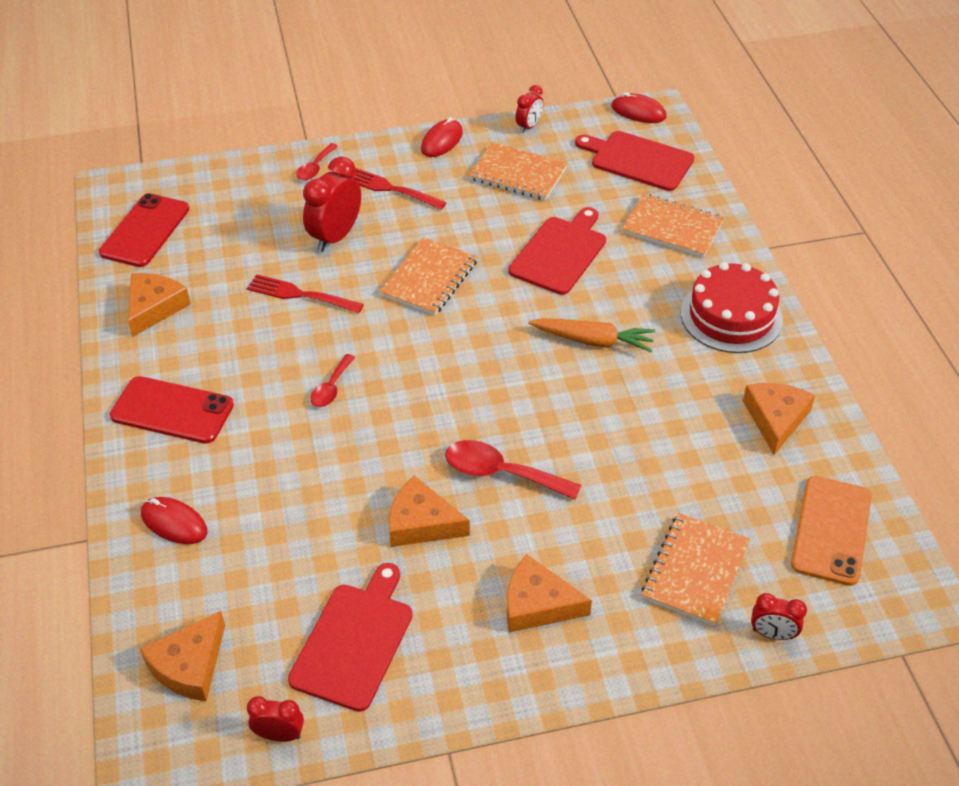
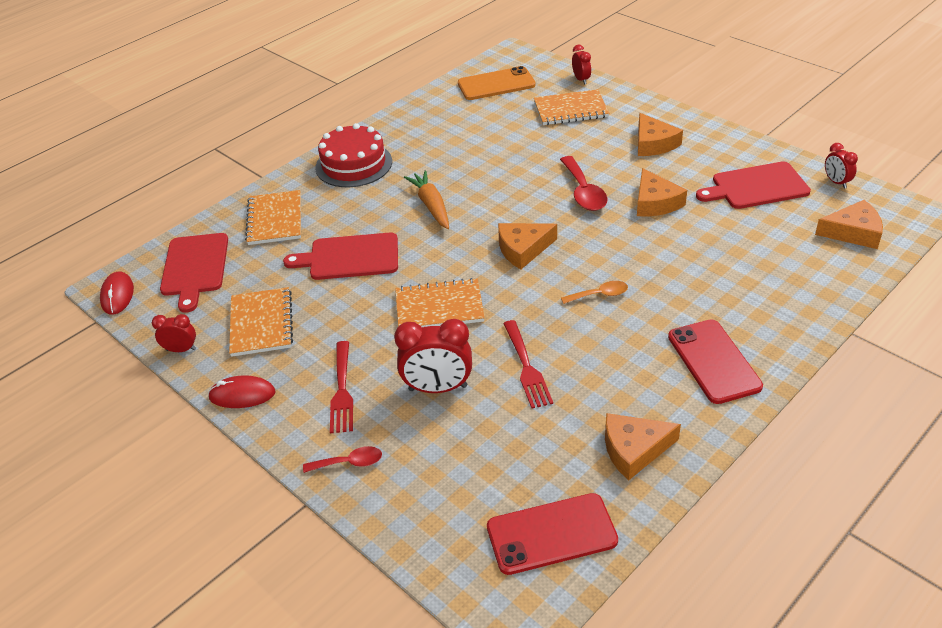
camera: 120 degrees left, 5 degrees down
red mouse [141,497,207,544] -> none
red spoon [311,354,355,407] -> orange spoon [561,281,628,304]
orange cheese [743,383,815,455] -> orange cheese moved to [498,223,557,269]

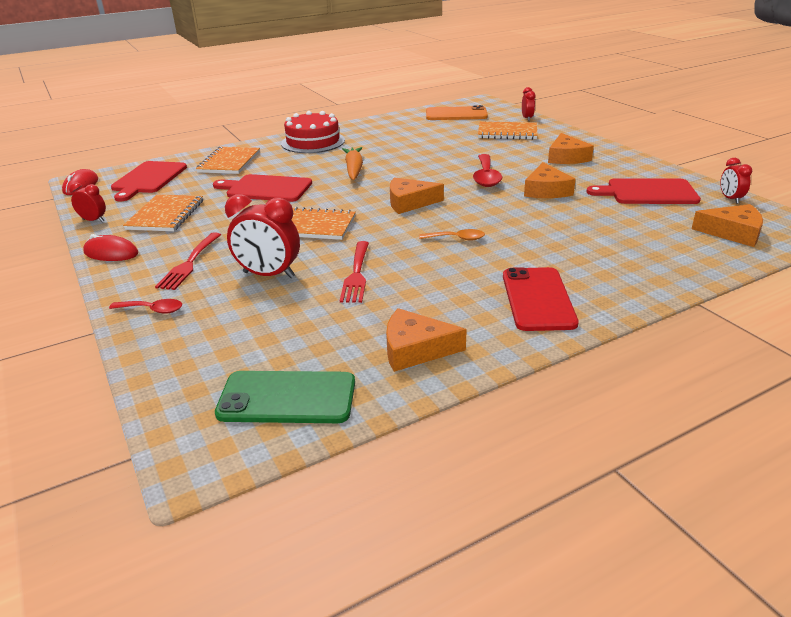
camera: 15 degrees right, 10 degrees down
red phone [487,493,618,575] -> green phone [215,371,355,423]

